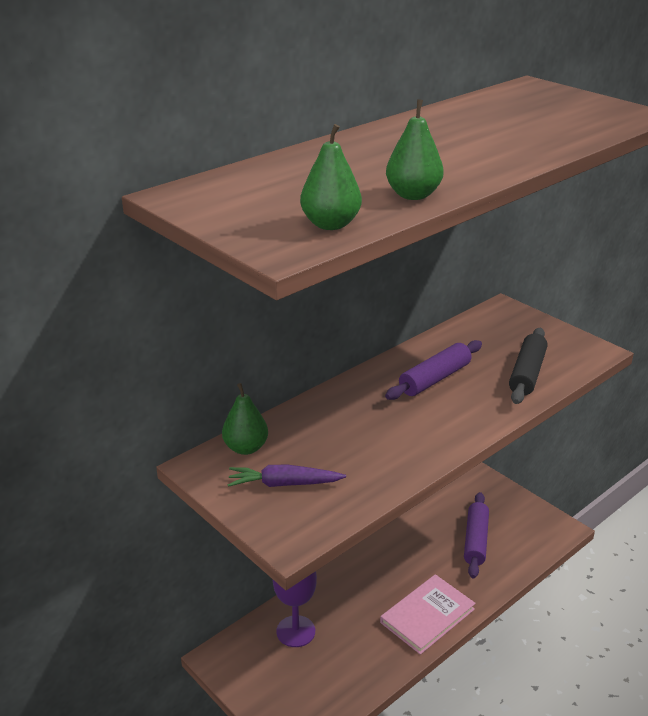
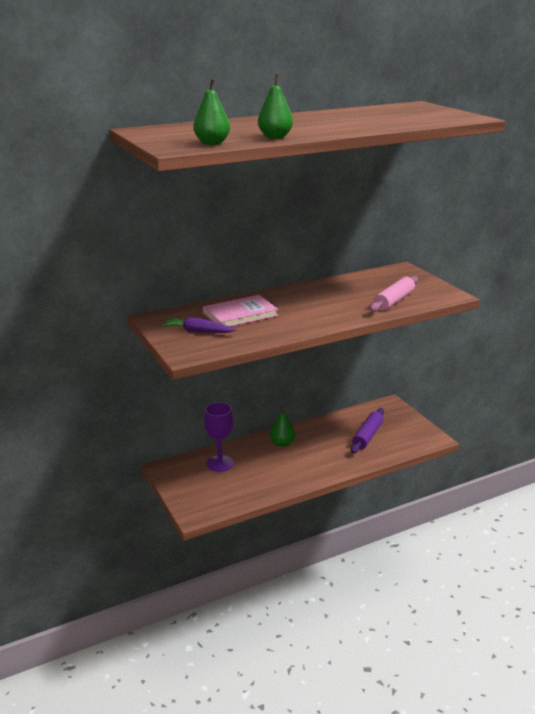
camera: 15 degrees right, 5 degrees down
green pear [222,383,268,455] -> green pear moved to [270,406,295,447]
pink book [380,574,476,655] -> pink book moved to [203,295,278,327]
purple rolling pin [385,340,482,400] -> none
black rolling pin [509,328,548,404] -> pink rolling pin [370,276,418,312]

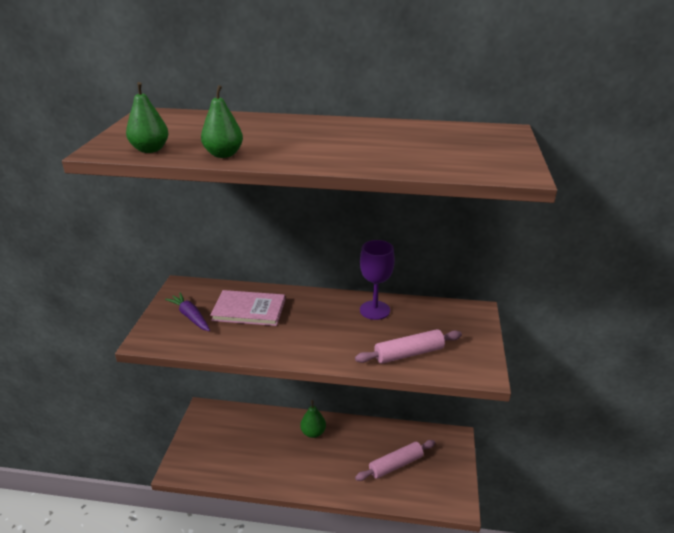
camera: 35 degrees right, 5 degrees up
purple goblet [204,402,234,472] -> purple goblet moved to [360,240,395,320]
purple rolling pin [351,408,384,454] -> pink rolling pin [355,440,435,481]

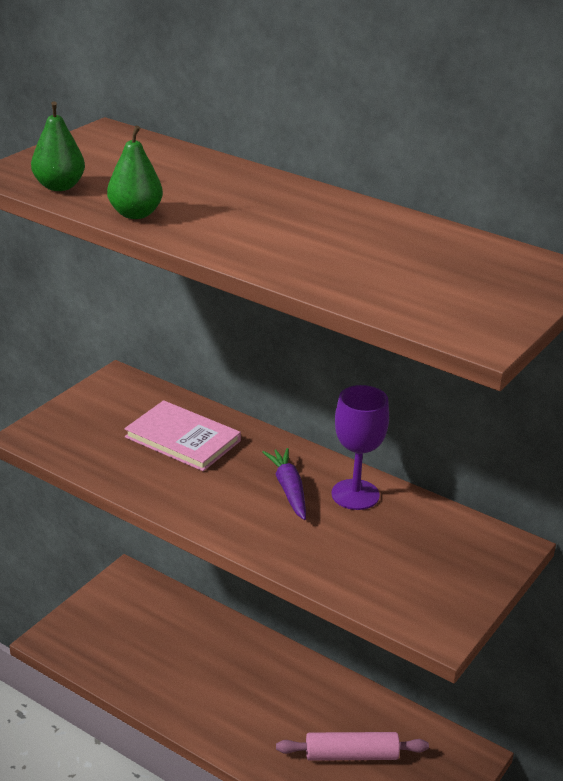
camera: 25 degrees right, 0 degrees up
purple carrot [165,292,210,331] -> purple carrot moved to [262,448,306,520]
green pear [300,400,326,438] -> none
pink rolling pin [355,329,462,364] -> none

